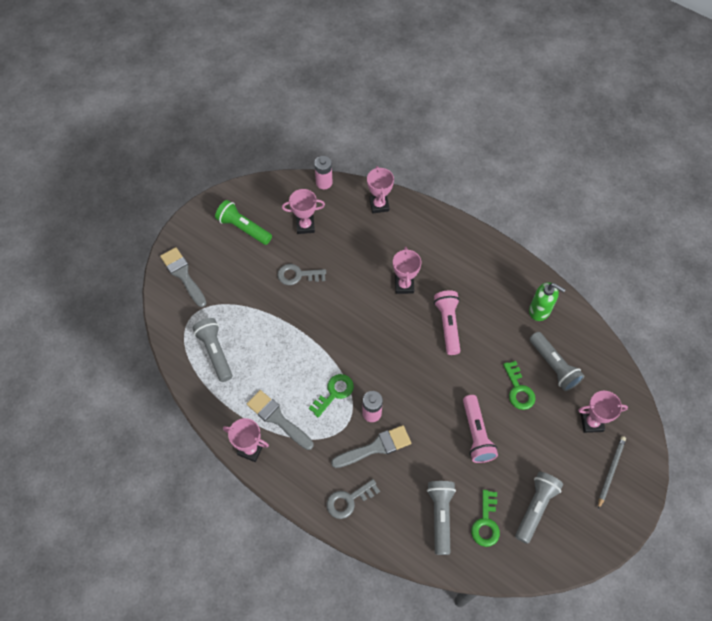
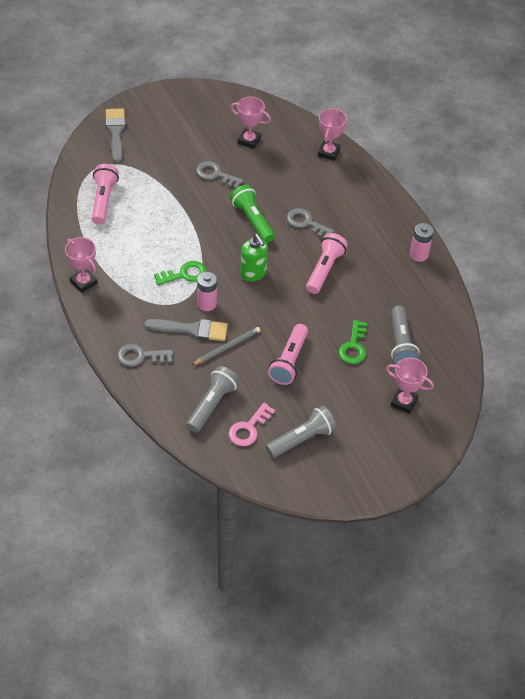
camera: 25 degrees right, 10 degrees down
grey flashlight [193,318,232,382] -> pink flashlight [92,164,119,224]
green flashlight [215,200,272,245] -> green flashlight moved to [230,185,275,243]
grey brush [247,390,314,450] -> none
pink battery [314,156,333,189] -> pink battery moved to [410,223,434,262]
pink trophy [393,247,421,294] -> grey key [287,208,334,238]
green key [471,490,500,547] -> pink key [228,403,275,446]
green soap dispenser [529,282,566,321] -> green soap dispenser moved to [240,234,268,282]
grey pencil [598,436,626,509] -> grey pencil moved to [191,327,260,366]

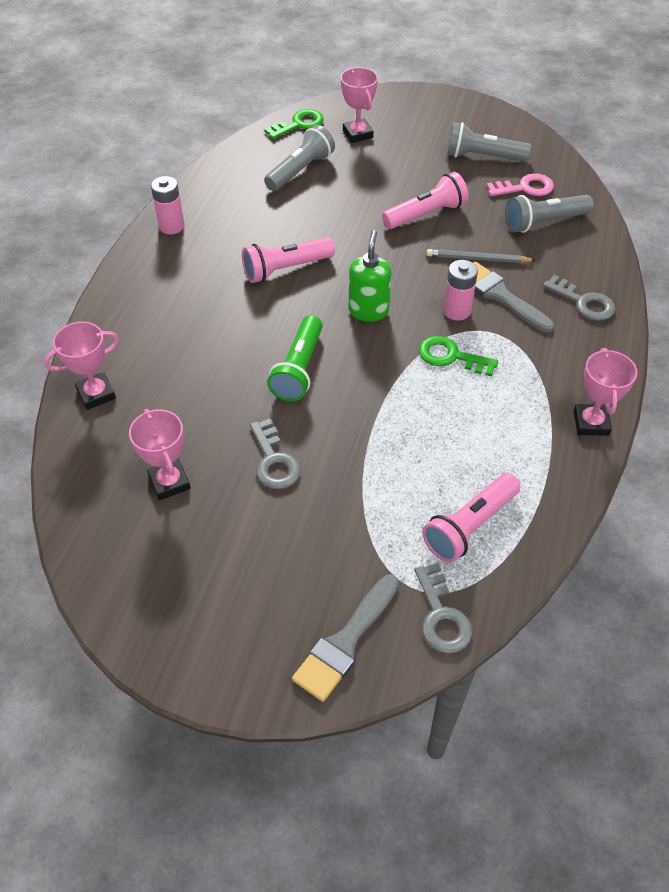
camera: 135 degrees left, 0 degrees up
grey key [287,208,334,238] -> grey key moved to [414,563,473,654]
green key [338,320,367,364] -> green key moved to [264,109,324,139]

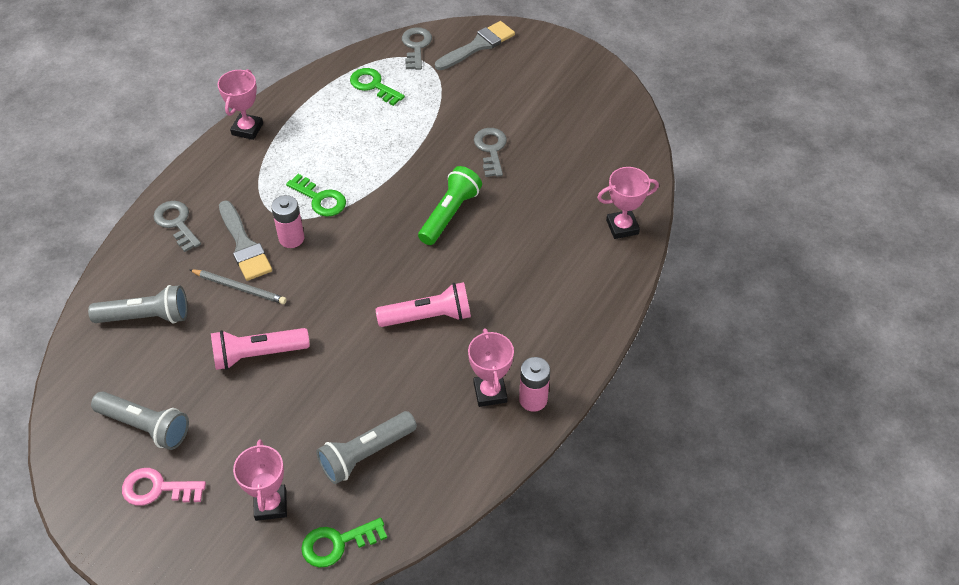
camera: 165 degrees left, 0 degrees up
pink trophy [129,409,191,500] -> pink trophy moved to [468,329,514,407]
green soap dispenser [349,230,392,322] -> none
pink flashlight [422,473,520,563] -> green key [350,68,405,106]
pink key [486,173,554,196] -> pink key moved to [122,468,206,506]

